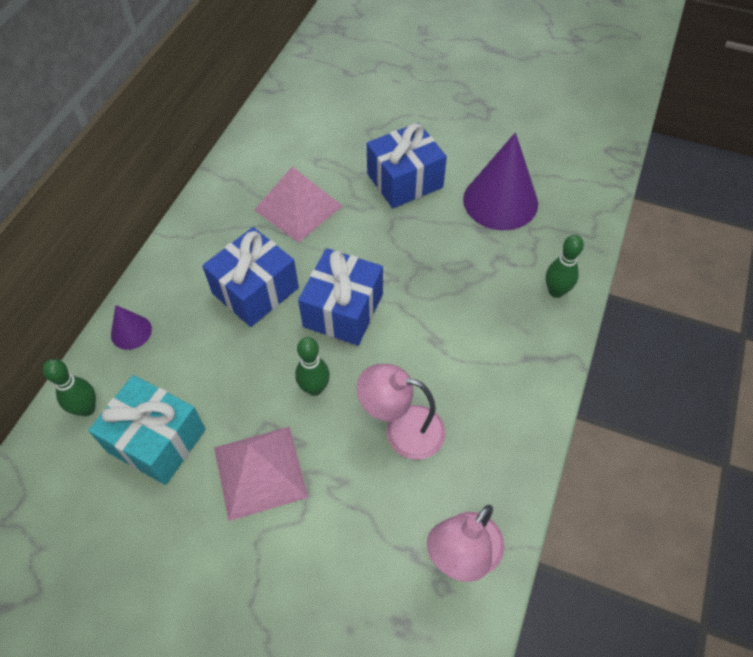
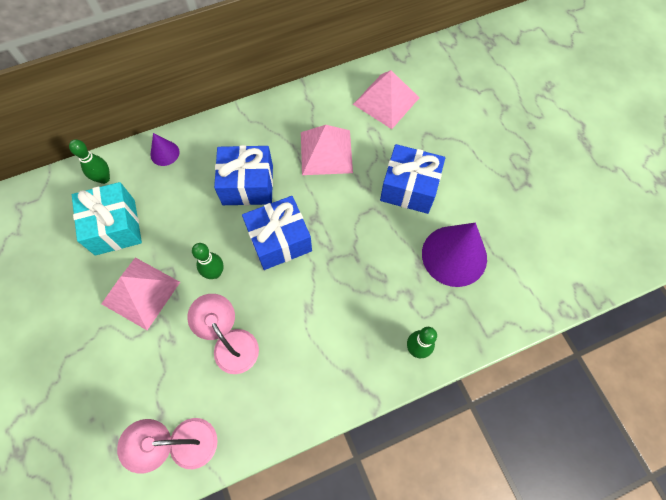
camera: 45 degrees right, 10 degrees up
none -> pink pyramid [353,70,419,129]

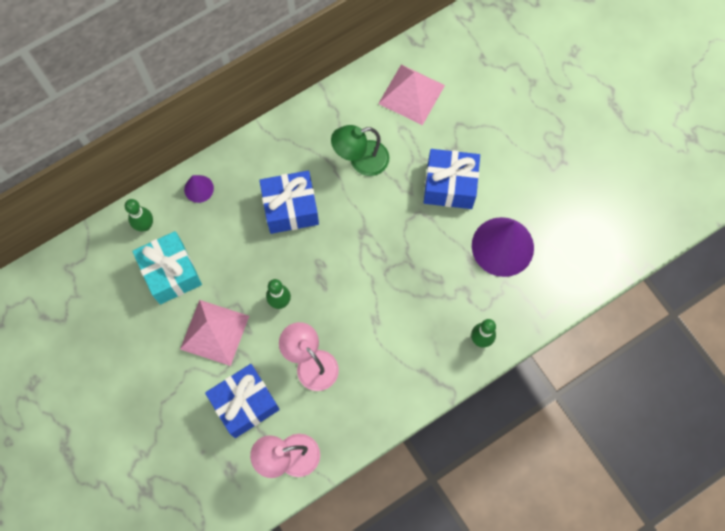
camera: 10 degrees left, 5 degrees up
blue gift [242,196,312,270] -> blue gift moved to [205,364,280,438]
pink pyramid [301,125,353,175] -> green lamp [331,125,389,176]

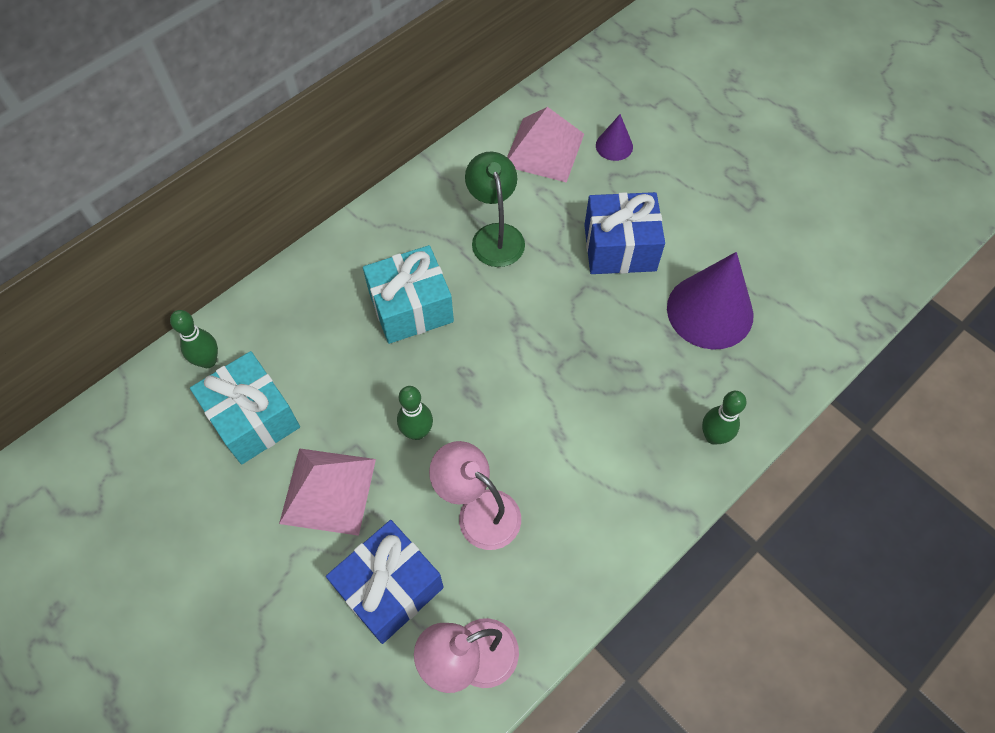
camera: 10 degrees left, 10 degrees down
purple cone [184,175,214,203] -> purple cone moved to [596,114,633,161]
blue gift [259,170,319,234] -> turquoise gift [363,245,454,344]
green lamp [331,125,389,176] -> green lamp turned 105 degrees clockwise [465,151,525,267]

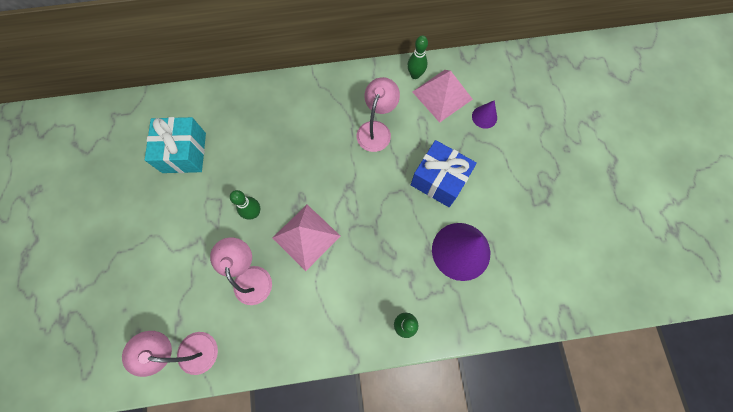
camera: 35 degrees right, 10 degrees up
green bowling pin [170,310,218,368] -> green bowling pin moved to [407,36,428,79]
pink pyramid [279,448,376,536] -> pink pyramid moved to [273,205,340,271]
blue gift [326,520,444,644] -> none
turquoise gift [363,245,454,344] -> none
green lamp [465,151,525,267] -> pink lamp [357,77,400,152]

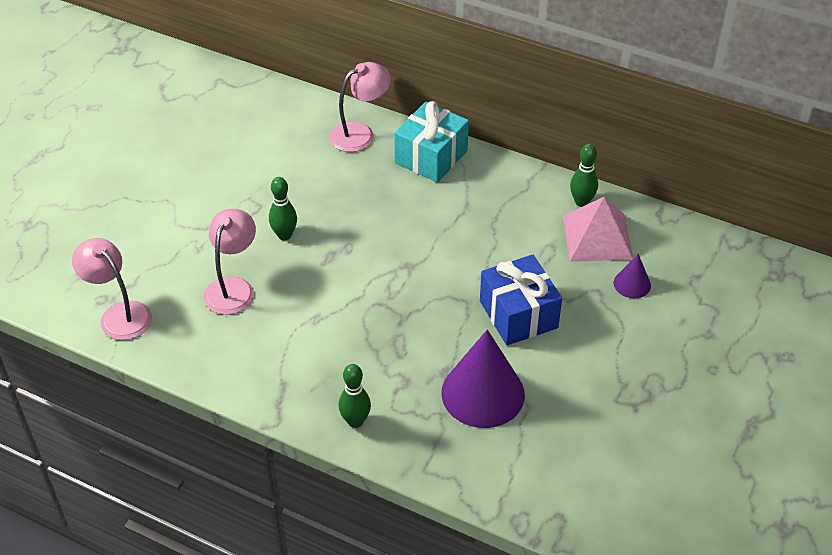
camera: 35 degrees right, 25 degrees down
turquoise gift [145,117,206,173] -> turquoise gift moved to [394,101,469,183]
pink pyramid [273,205,340,271] -> none
pink lamp [357,77,400,152] -> pink lamp moved to [329,62,391,152]

